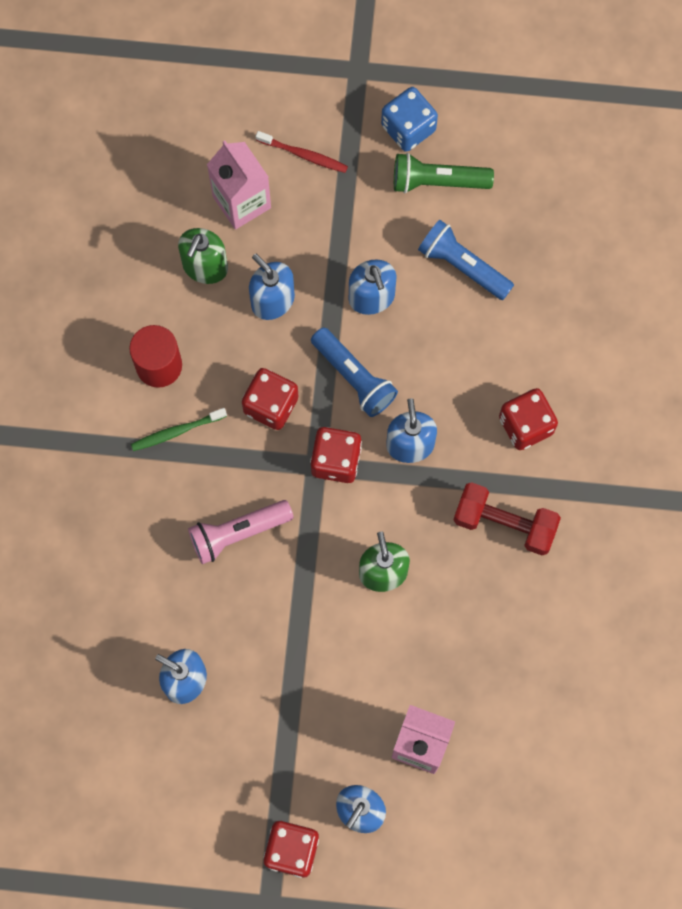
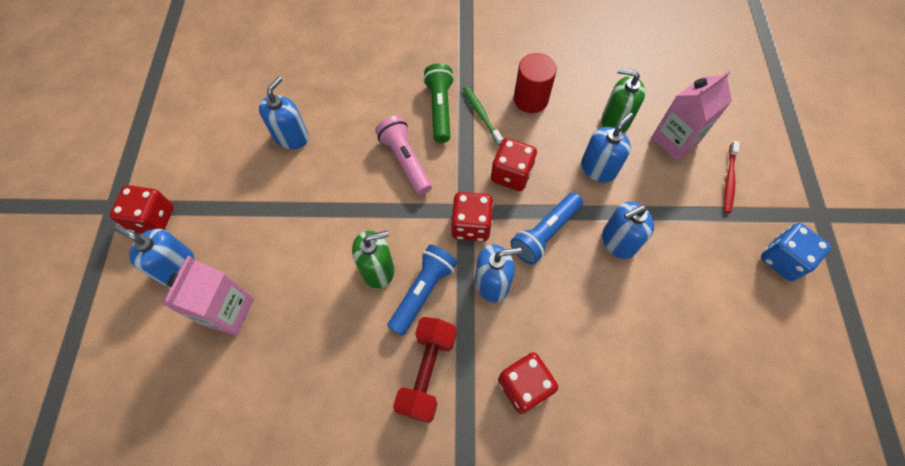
camera: 85 degrees right, 10 degrees down
green flashlight [394,153,494,193] -> green flashlight moved to [423,63,454,143]
blue flashlight [418,220,514,300] -> blue flashlight moved to [387,245,458,336]

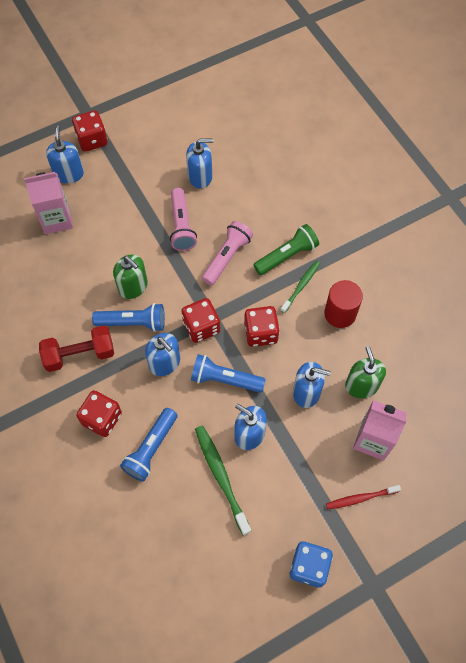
camera: 60 degrees right, 0 degrees up
none -> blue flashlight [120,408,177,481]
none -> pink flashlight [170,188,197,251]
none -> green toothbrush [195,426,251,535]

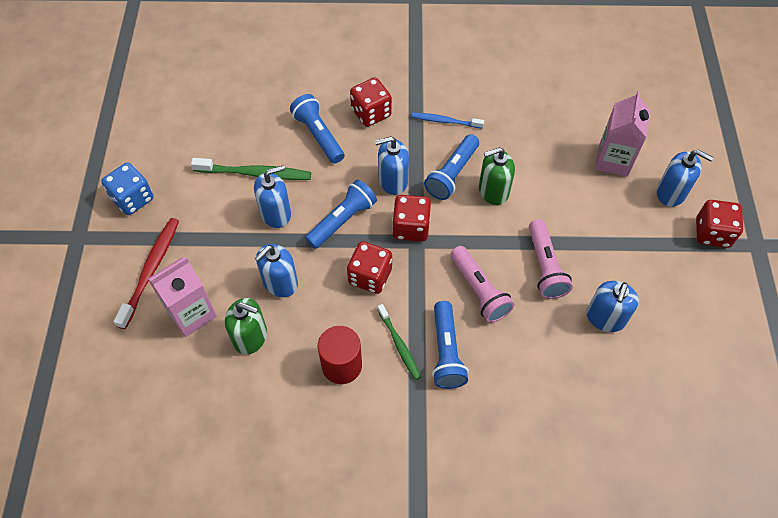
camera: 120 degrees right, 5 degrees down
red dumbbell [39,325,114,372] -> blue toothbrush [411,113,484,129]
pink flashlight [170,188,197,251] -> pink flashlight turned 120 degrees counterclockwise [529,219,573,299]
green flashlight [253,224,319,275] -> blue flashlight [432,301,469,389]
red toothbrush [326,485,401,509] -> red toothbrush [113,218,179,329], size x1.57

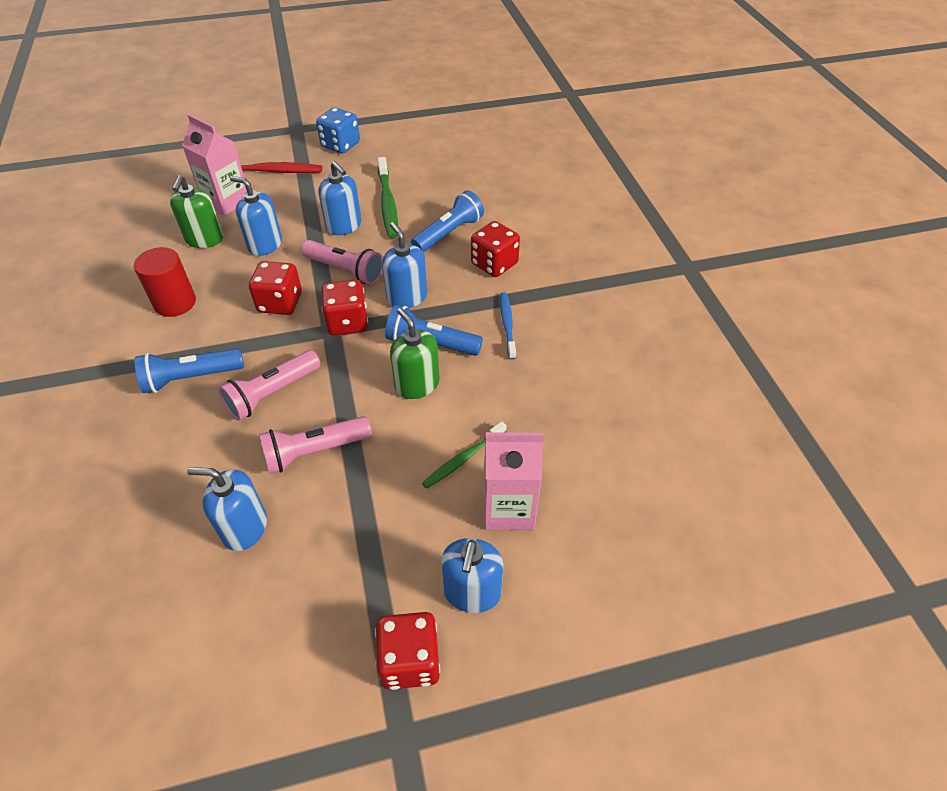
camera: 75 degrees right, 10 degrees down
blue flashlight [305,179,377,249] -> pink flashlight [301,240,383,285]
green toothbrush [377,304,421,380] -> green toothbrush moved to [422,421,507,489]

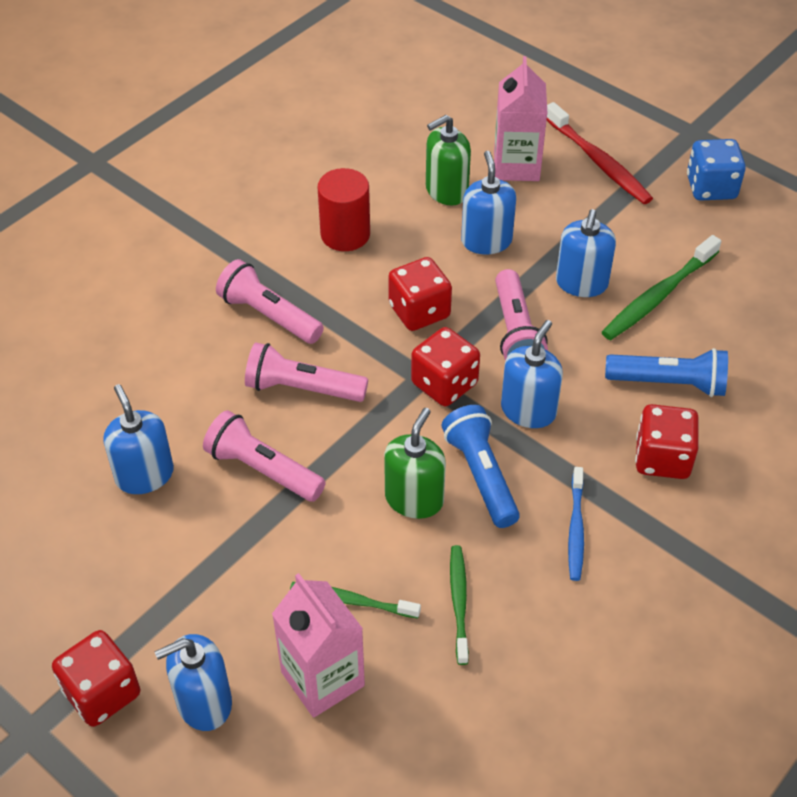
camera: 55 degrees right, 0 degrees up
blue flashlight [135,348,244,393] -> pink flashlight [216,259,324,344]
blue toothbrush [500,292,516,360] -> blue toothbrush turned 135 degrees clockwise [568,467,584,581]
none -> green toothbrush [450,545,469,665]

